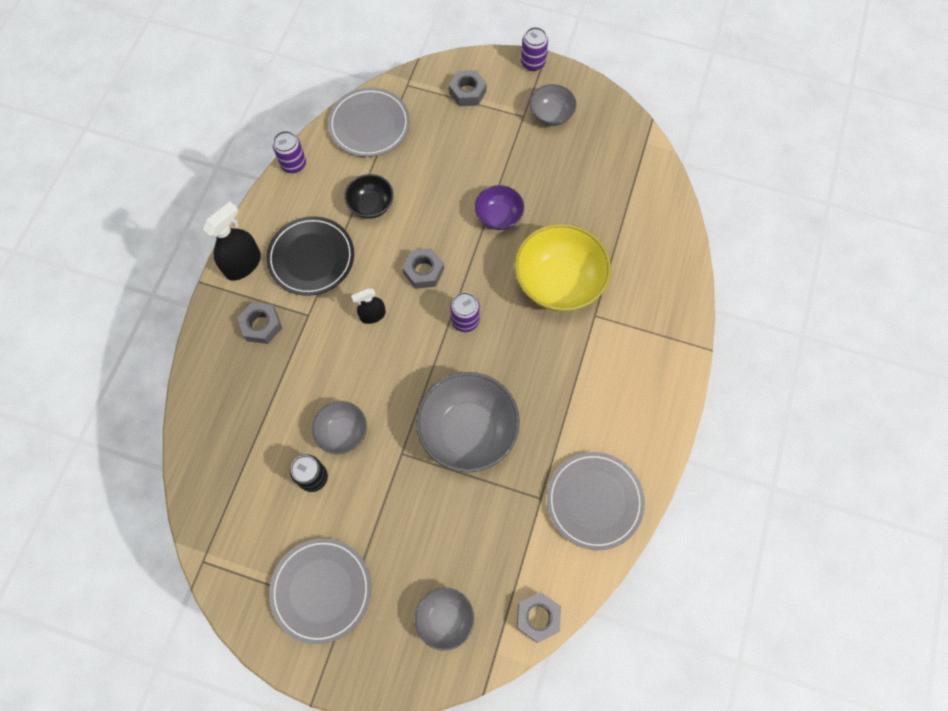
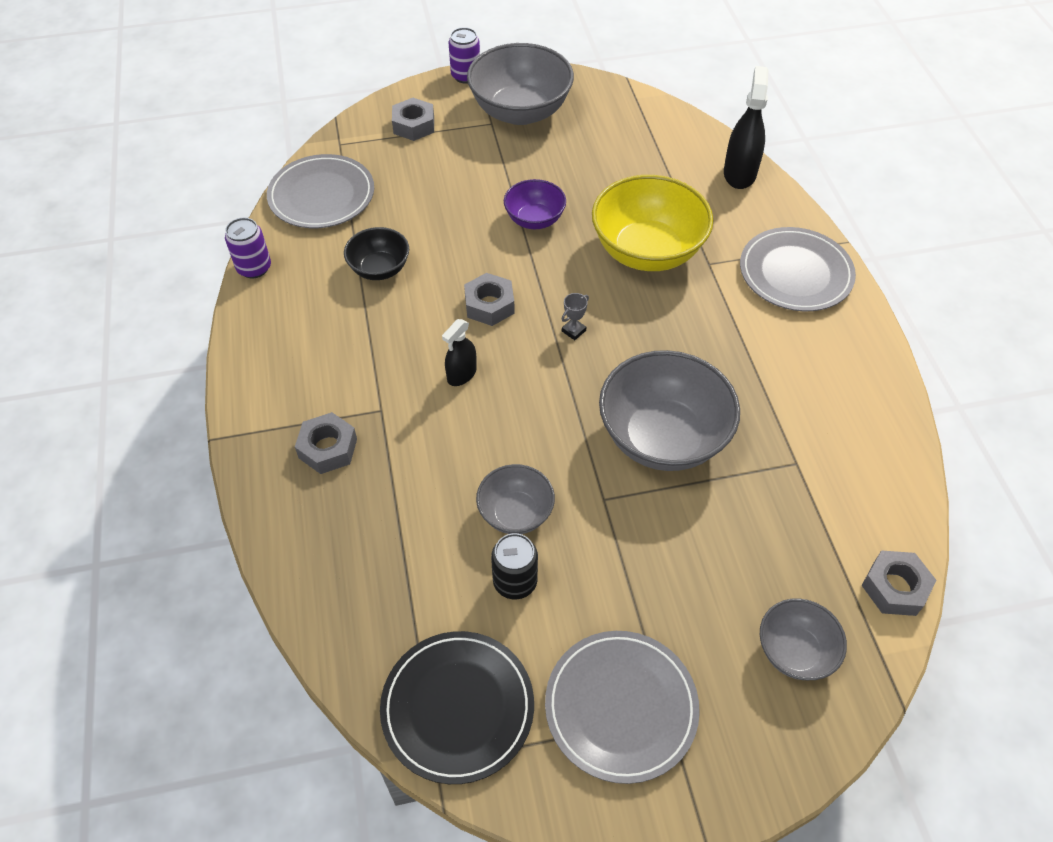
camera: 30 degrees left, 15 degrees down
black spray bottle [203,202,261,281] -> black spray bottle moved to [724,66,768,189]
black plate [266,216,354,296] -> black plate moved to [380,631,534,784]
purple can [450,292,480,332] -> grey trophy [562,293,589,340]
grey bowl [530,84,577,126] -> grey bowl [467,43,574,125], size x1.85
grey plate [547,452,645,550] -> grey plate moved to [740,227,856,311]

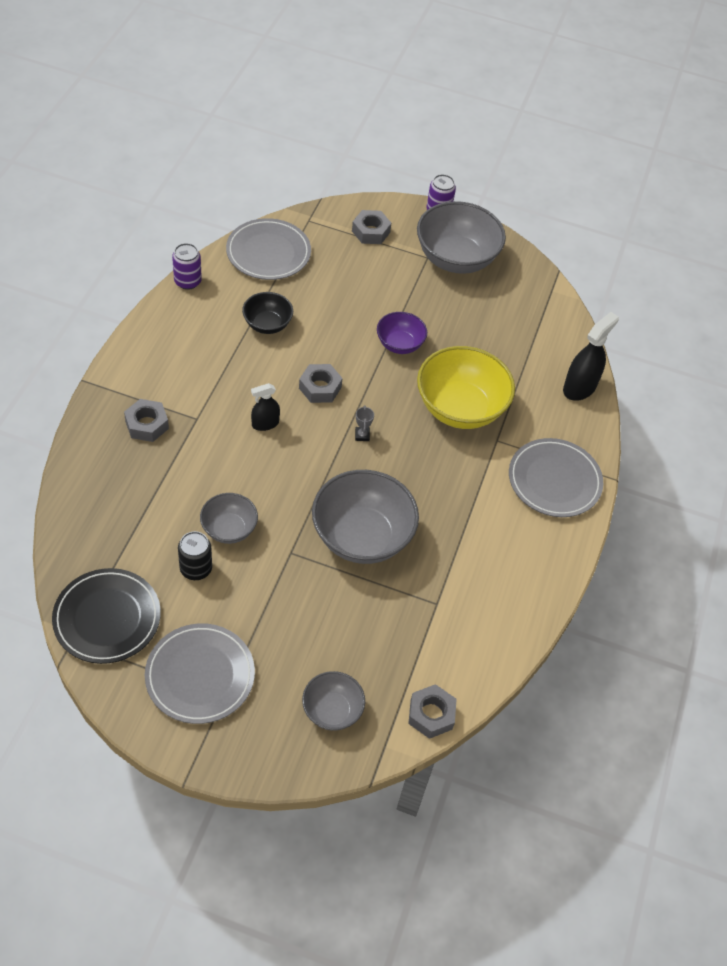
camera: 25 degrees right, 0 degrees up
grey trophy [562,293,589,340] -> grey trophy turned 75 degrees counterclockwise [355,405,374,441]

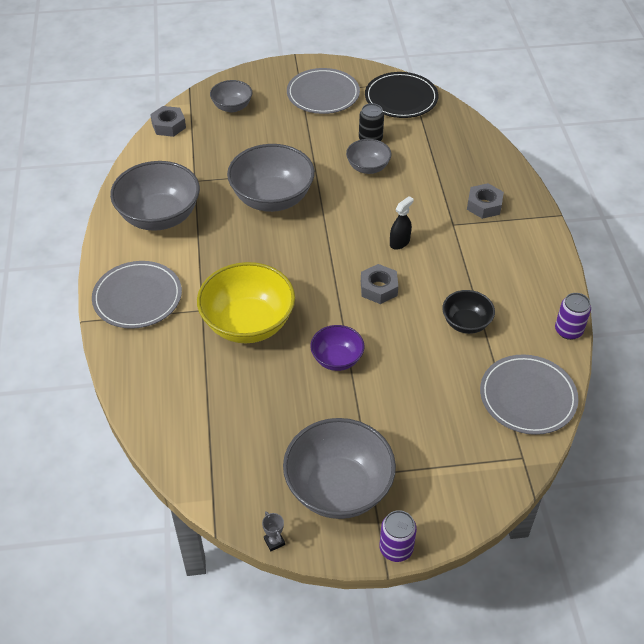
camera: 160 degrees right, 5 degrees down
grey nut [352,210,391,244] -> none
grey trophy [355,405,374,441] -> grey trophy moved to [262,511,285,551]
black spray bottle [563,312,619,401] -> none
none -> grey bowl [110,161,200,231]

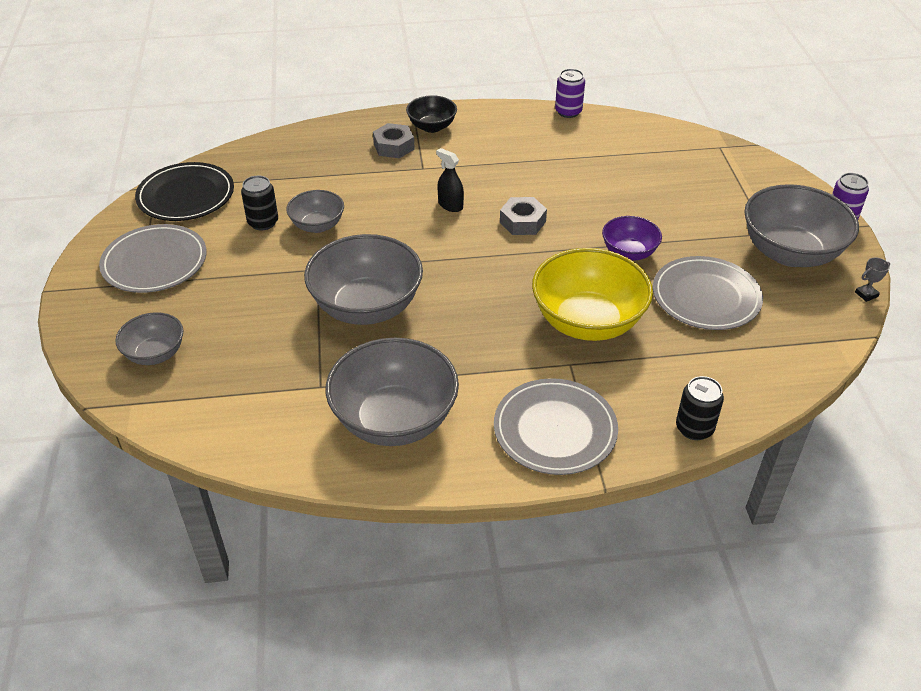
camera: 90 degrees left, 5 degrees down
grey nut [150,106,186,137] -> none
black bowl [442,290,495,334] -> black bowl moved to [406,95,457,133]
grey plate [480,354,579,435] -> grey plate moved to [653,256,763,330]
none -> black can [676,376,724,440]

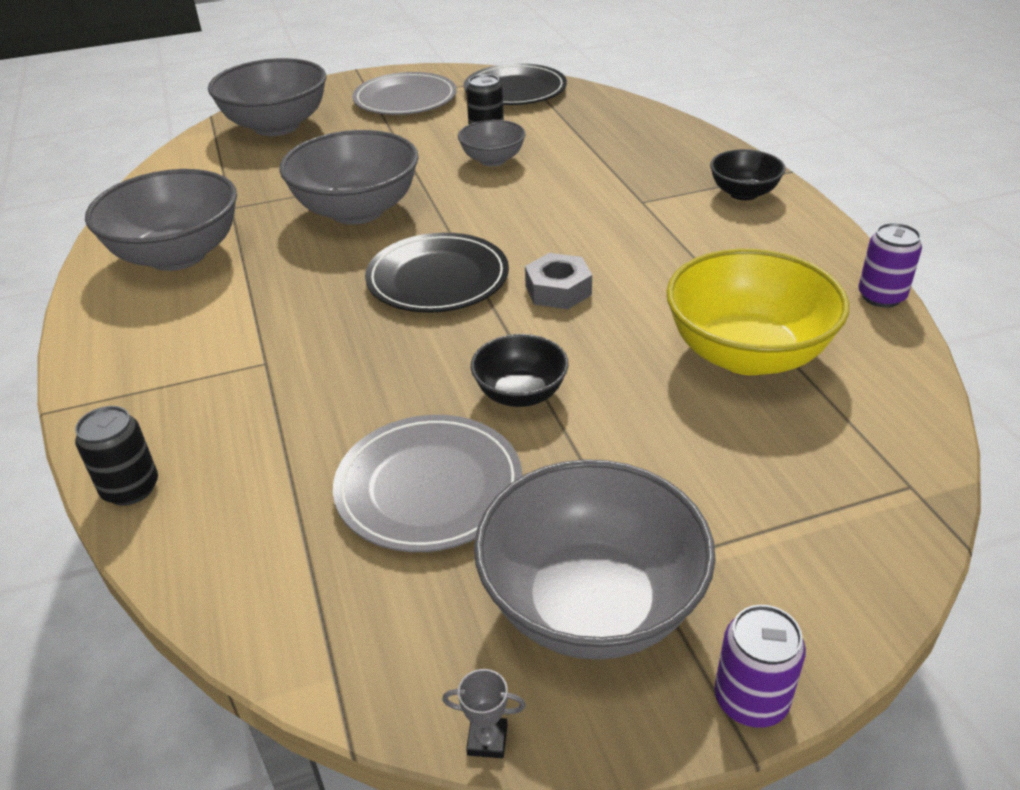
camera: 80 degrees right, 5 degrees down
grey bowl [115,312,183,365] -> grey bowl [208,58,326,136], size x1.85
grey nut [373,123,415,158] -> none
black spray bottle [436,148,464,212] -> none
grey plate [494,378,618,475] -> none
yellow bowl [532,248,653,341] -> yellow bowl moved to [666,249,849,375]
purple bowl [602,216,662,261] -> black bowl [471,334,569,407]
grey trophy [855,257,890,302] -> grey trophy turned 45 degrees counterclockwise [442,669,526,758]
none -> black plate [365,233,509,313]

